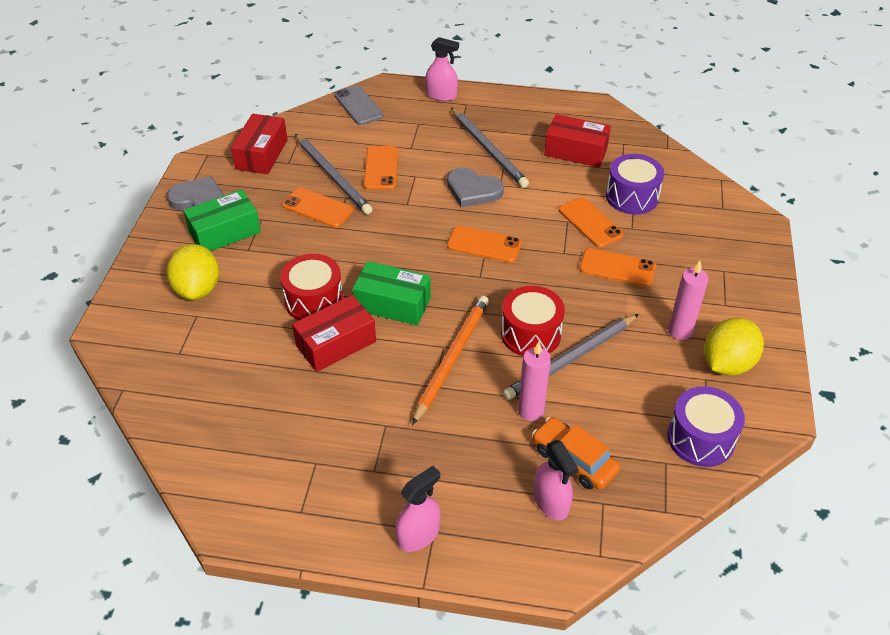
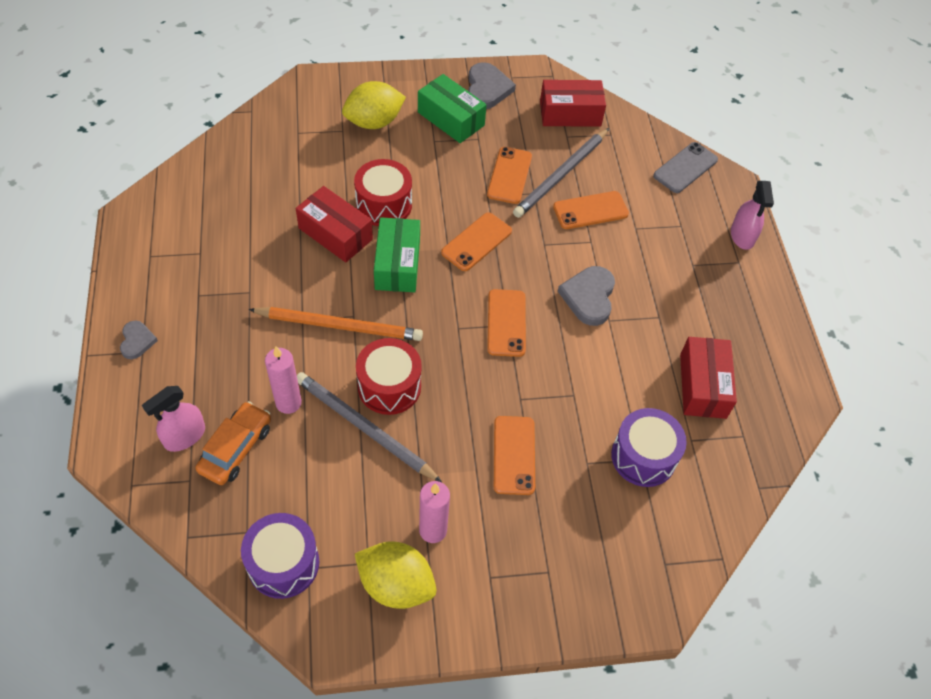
camera: 70 degrees right, 10 degrees up
pink spray bottle [395,466,440,552] -> grey heart [120,321,158,359]
grey pencil [451,108,529,188] -> none
orange phone [559,197,624,248] -> orange phone moved to [441,212,512,271]

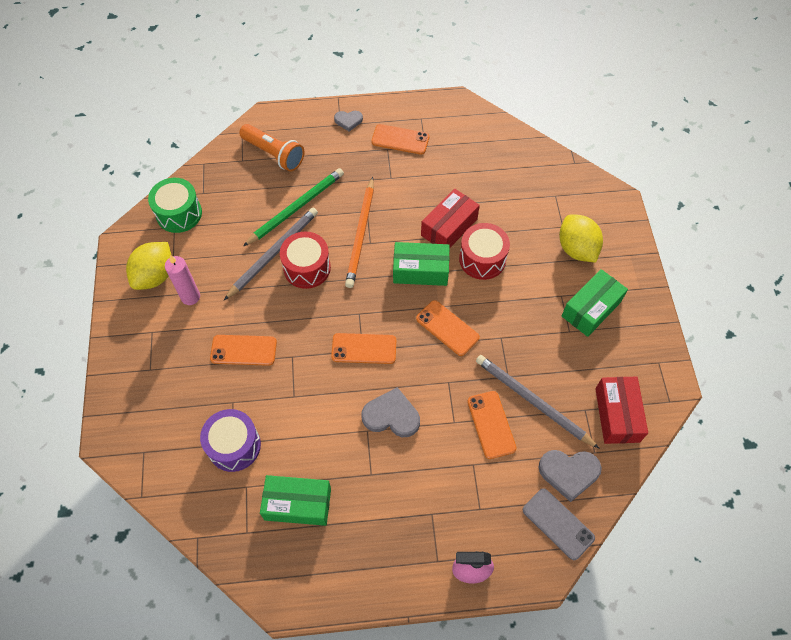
camera: 95 degrees right, 5 degrees up
pink spray bottle [142,386,205,452] -> orange flashlight [239,124,305,172]
orange car [195,401,271,485] -> none
purple drum [241,513,319,599] -> green drum [148,178,202,233]
pink candle [265,346,302,414] -> green pencil [243,168,344,246]
grey heart [468,62,516,109] -> grey heart moved to [538,450,602,502]
orange phone [487,147,532,204] -> orange phone moved to [371,124,429,155]
red box [680,337,737,419] -> green box [260,475,331,526]

